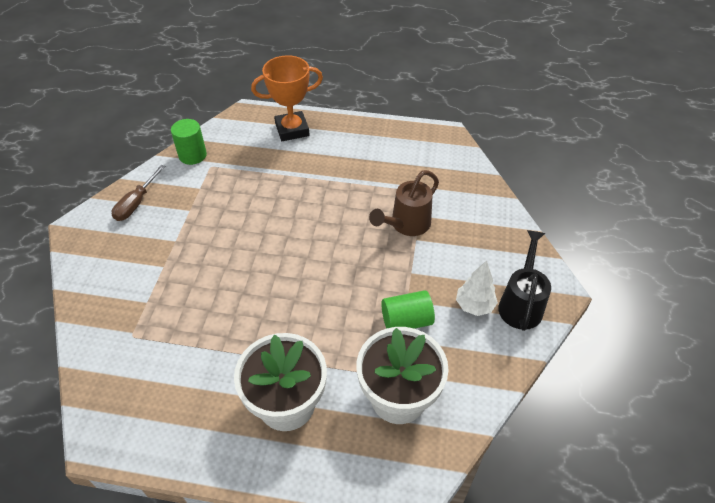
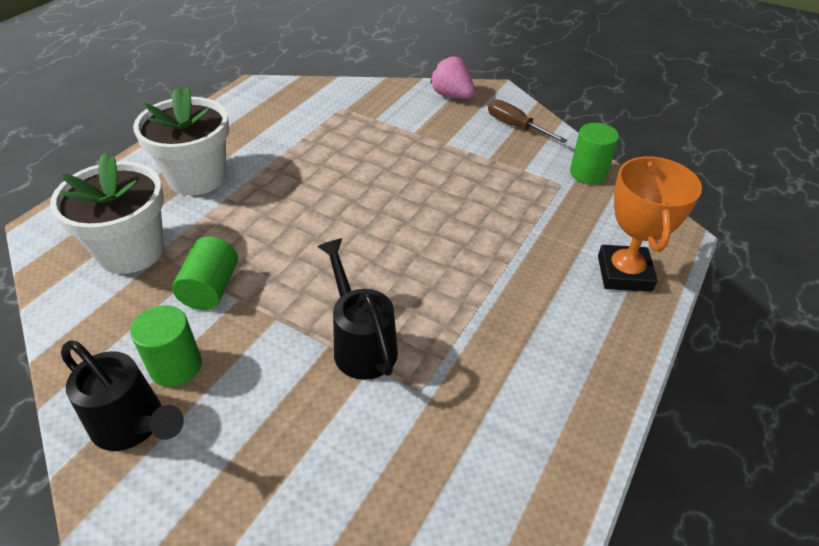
camera: 110 degrees right, 5 degrees down
brown watering can [369,170,439,236] -> black watering can [317,238,398,380]
white tree [456,260,498,316] -> green cylinder [130,305,202,387]
none -> pink strawberry [430,56,474,99]

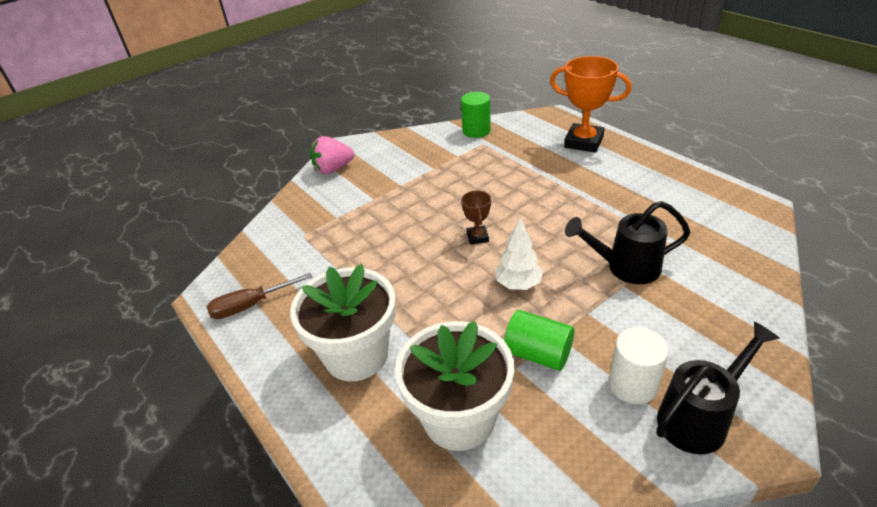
camera: 65 degrees left, 5 degrees down
green cylinder [130,305,202,387] -> white cylinder [609,327,669,404]
brown screwdriver [488,99,568,143] -> brown screwdriver moved to [207,273,312,319]
none -> brown trophy [461,191,491,245]
none -> white tree [495,218,543,290]

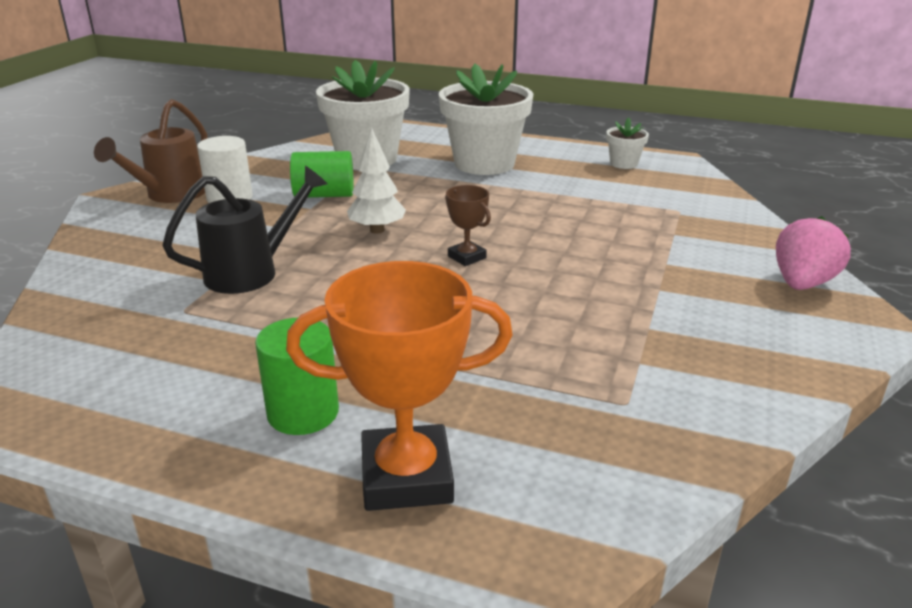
camera: 145 degrees right, 10 degrees down
brown screwdriver [207,273,312,319] -> white flower pot [606,117,649,169]
green cylinder [461,92,491,138] -> green cylinder moved to [255,318,339,435]
black watering can [656,321,780,454] -> brown watering can [94,99,207,203]

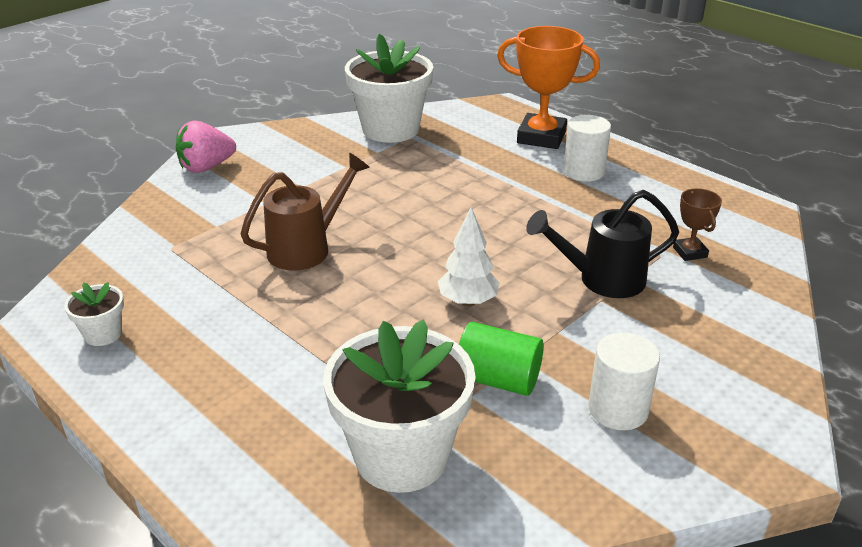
camera: 155 degrees left, 5 degrees up
brown watering can [94,99,207,203] -> brown watering can moved to [241,153,370,271]
green cylinder [255,318,339,435] -> white cylinder [563,115,611,182]
white flower pot [439,64,533,175] -> white flower pot moved to [345,34,433,143]
brown trophy [445,185,491,266] -> brown trophy moved to [673,188,722,261]

